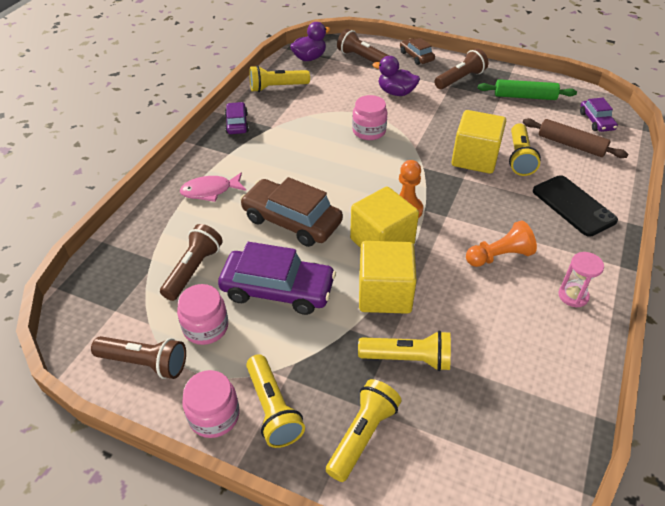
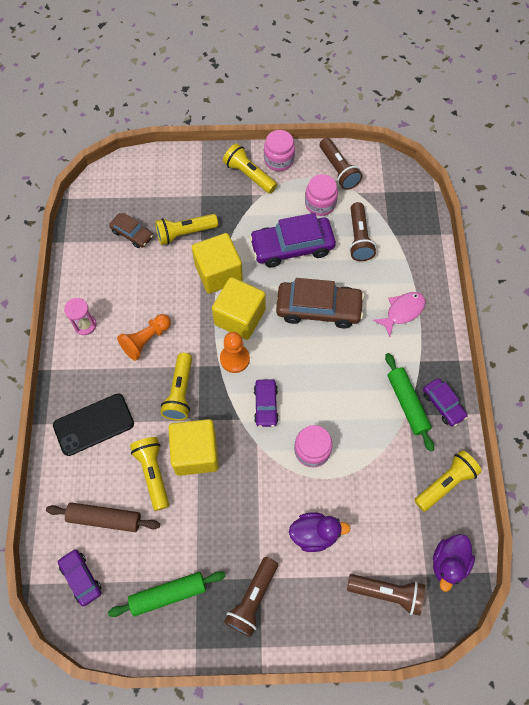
camera: 155 degrees right, 20 degrees up
brown flashlight [91,336,186,379] -> brown flashlight turned 105 degrees counterclockwise [320,138,363,190]
yellow flashlight [325,379,401,482] -> yellow flashlight moved to [161,353,192,421]
brown car [400,38,435,65] -> brown car moved to [109,213,153,248]
black phone [533,175,618,237] -> black phone turned 60 degrees counterclockwise [53,394,134,456]
none -> purple car [254,379,279,427]
none -> green rolling pin [385,353,434,452]

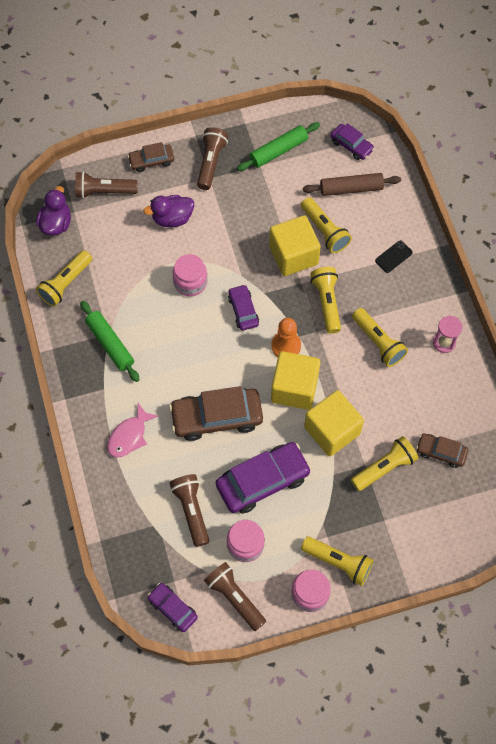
camera: 165 degrees right, 0 degrees up
black phone [53,394,134,456] -> black phone [375,240,413,273], size x0.52
orange pawn [117,314,171,361] -> yellow flashlight [352,308,408,367]
purple car [423,378,468,427] -> purple car moved to [147,583,198,632]
none -> brown car [128,142,174,172]

